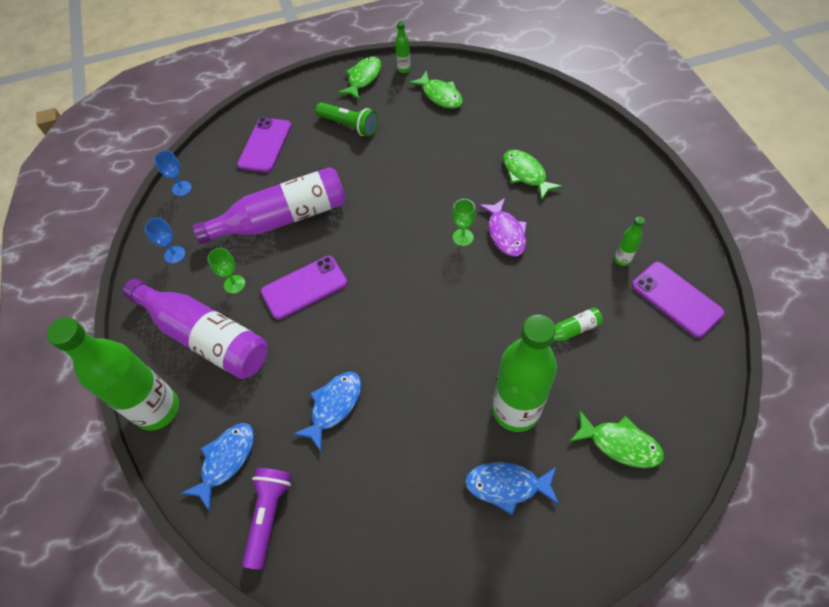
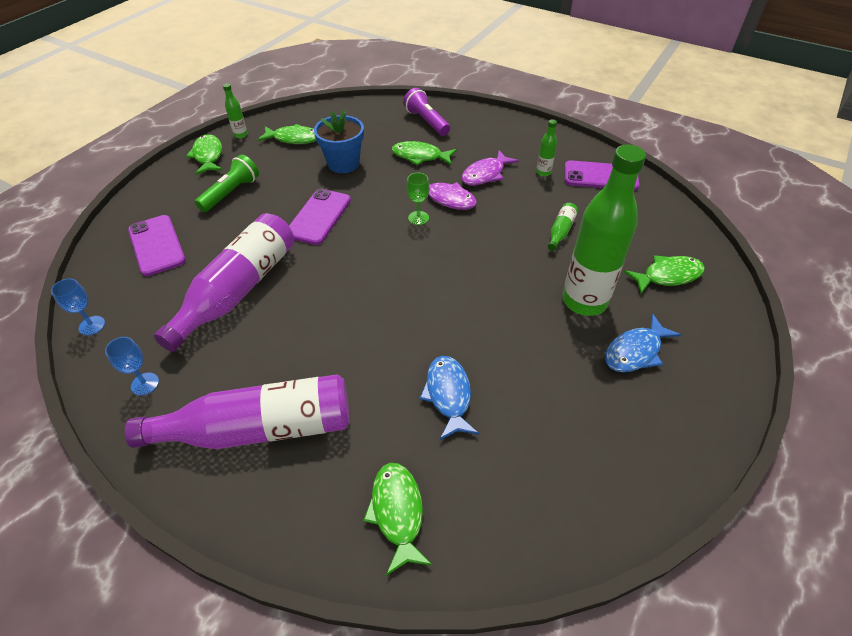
camera: 45 degrees left, 10 degrees down
green bottle [46,317,179,431] -> none
blue fish [181,423,254,511] -> green fish [363,463,432,576]
green goblet [208,248,245,294] -> none
purple flashlight [242,468,291,570] -> purple flashlight moved to [403,88,450,136]
purple phone [261,256,347,320] -> purple phone moved to [289,189,351,245]
green flashlight [316,102,378,137] -> green flashlight turned 45 degrees counterclockwise [195,154,259,212]
none -> blue flower pot [314,110,364,173]
none -> purple fish [461,150,519,186]

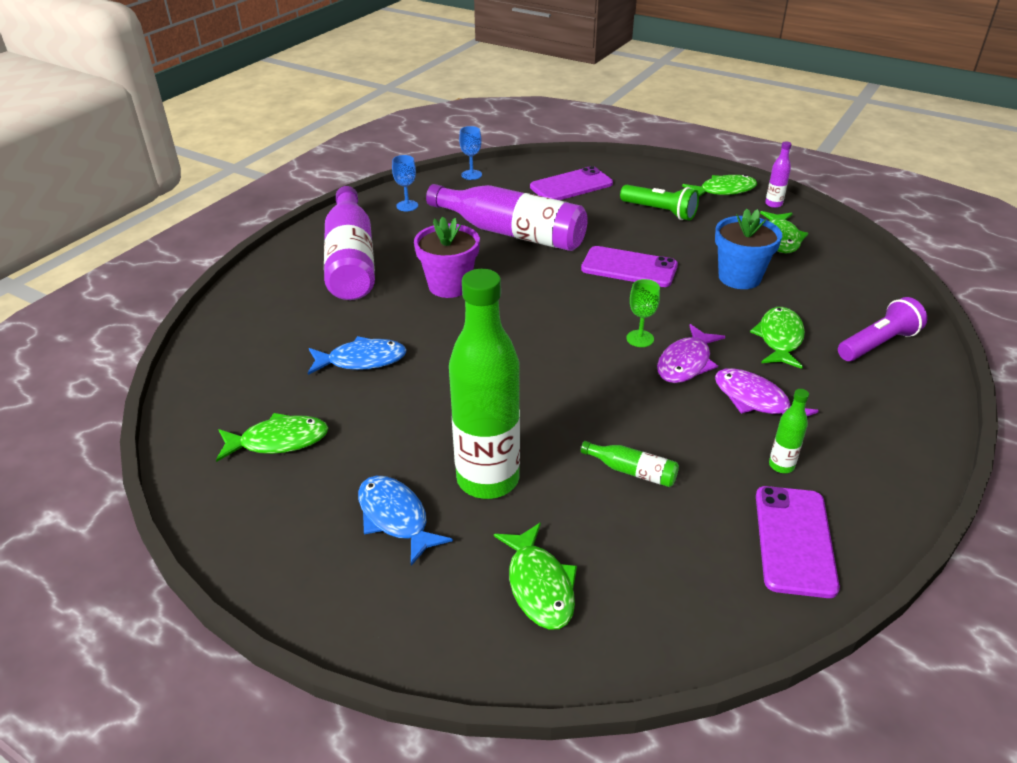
camera: 90 degrees right, 10 degrees down
green bottle [223,83,248,138] -> purple bottle [765,141,792,208]
green fish [363,463,432,576] -> green fish moved to [216,413,328,462]
none -> purple flower pot [414,216,480,298]

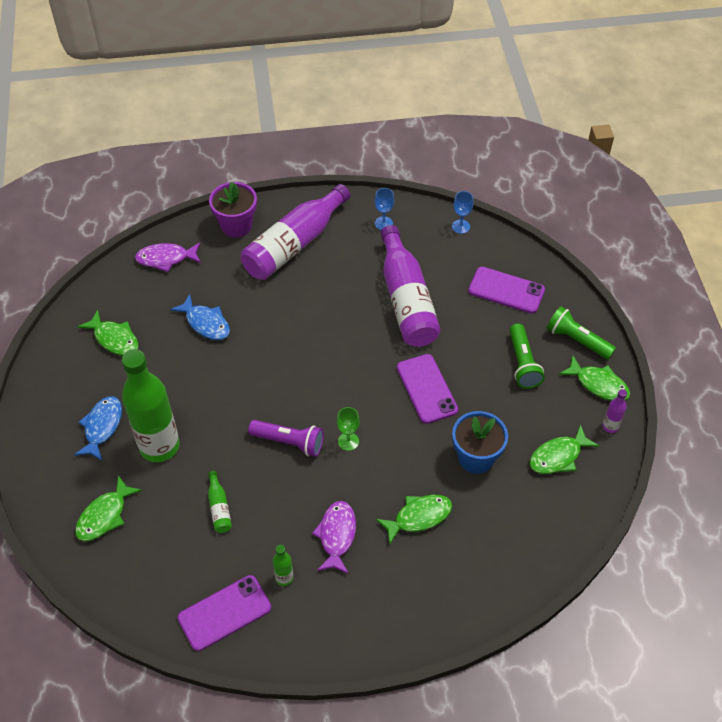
camera: 50 degrees right, 15 degrees up
purple flower pot [414,216,480,298] -> purple flower pot moved to [209,182,257,238]
purple fish [657,324,725,383] -> purple fish moved to [135,242,201,272]
purple flashlight [838,297,927,361] -> purple flashlight moved to [248,420,324,457]
none -> green flashlight [547,306,616,360]

